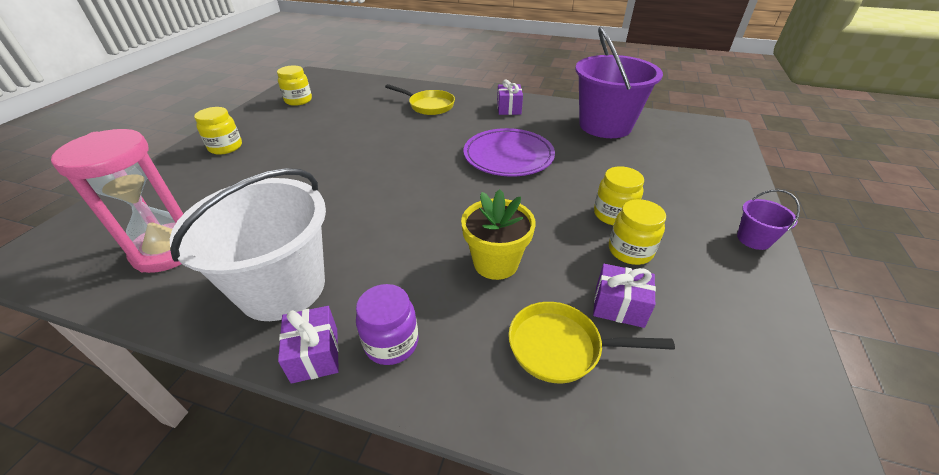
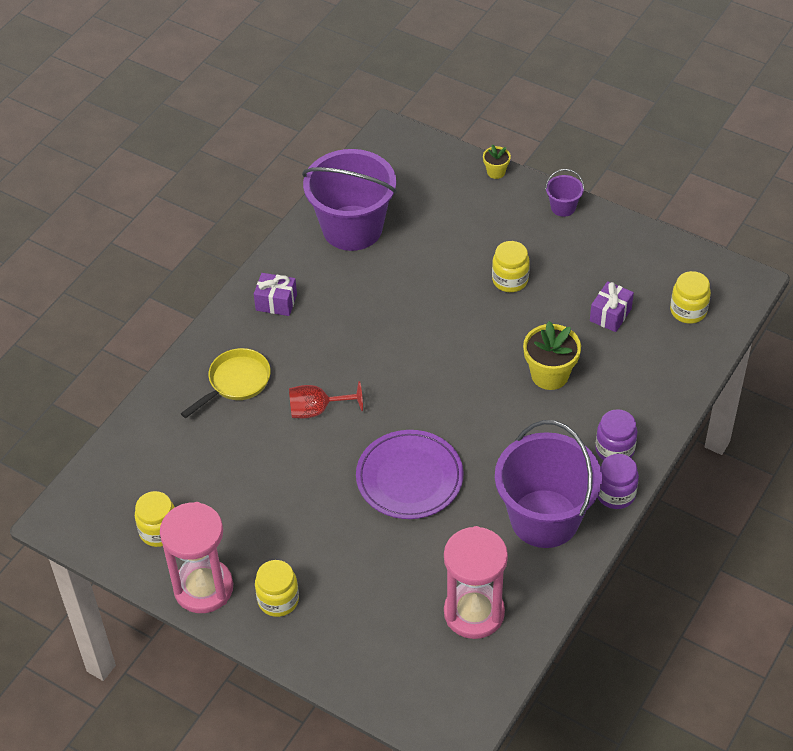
camera: 75 degrees left, 10 degrees up
white bucket [170,168,326,321] -> purple bucket [495,420,602,548]
purple gift [278,306,339,384] -> purple jar [598,454,639,509]
purple plate [464,128,555,177] -> purple plate moved to [356,430,464,519]
yellow pan [509,302,675,383] -> none
yellow jar [609,199,666,265] -> yellow jar moved to [670,271,711,324]
none -> pink hourglass [160,502,233,613]
none -> red goblet [289,381,363,418]
none -> yellow flower pot [483,144,511,179]

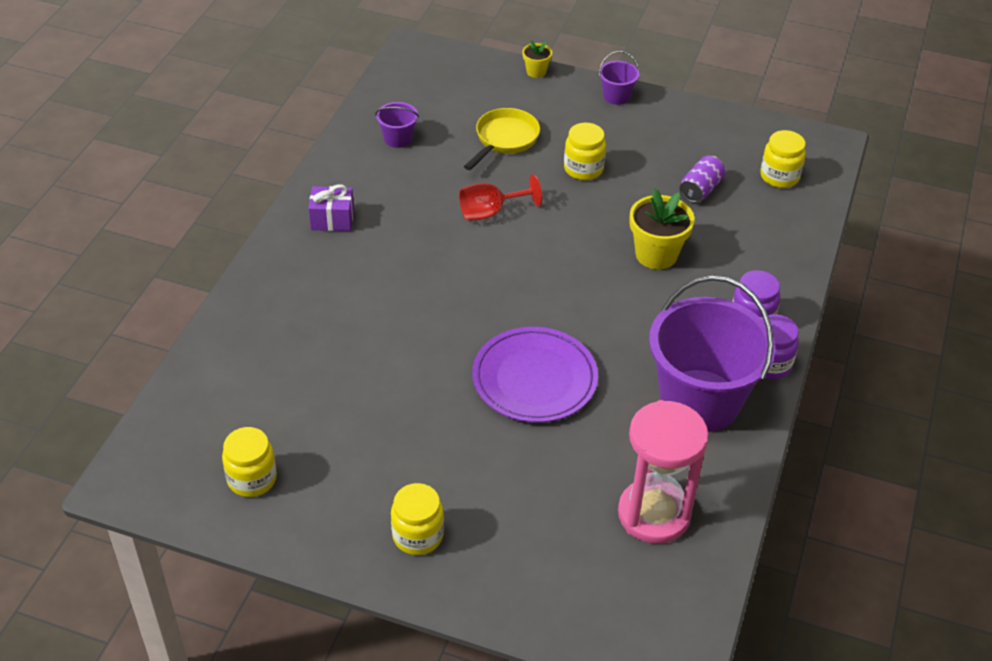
camera: 15 degrees left, 5 degrees down
pink hourglass [160,502,233,613] -> none
yellow pan [181,348,271,418] -> yellow pan moved to [464,108,540,170]
red goblet [289,381,363,418] -> red goblet moved to [459,175,542,220]
purple bucket [302,149,397,251] -> purple bucket [375,102,419,148], size x0.41
purple gift [590,281,634,332] -> purple can [680,156,725,203]

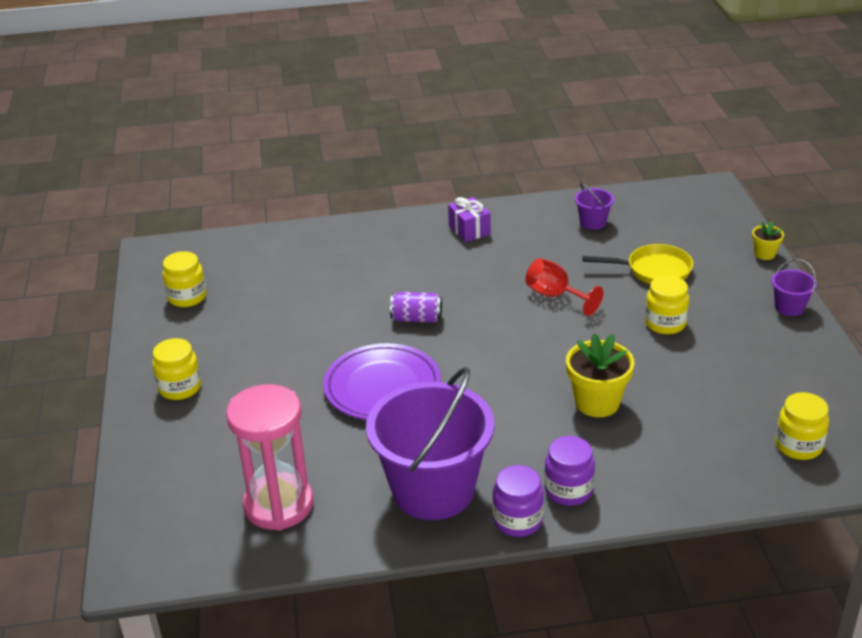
camera: 65 degrees right, 10 degrees down
purple can [680,156,725,203] -> purple can moved to [390,292,442,323]

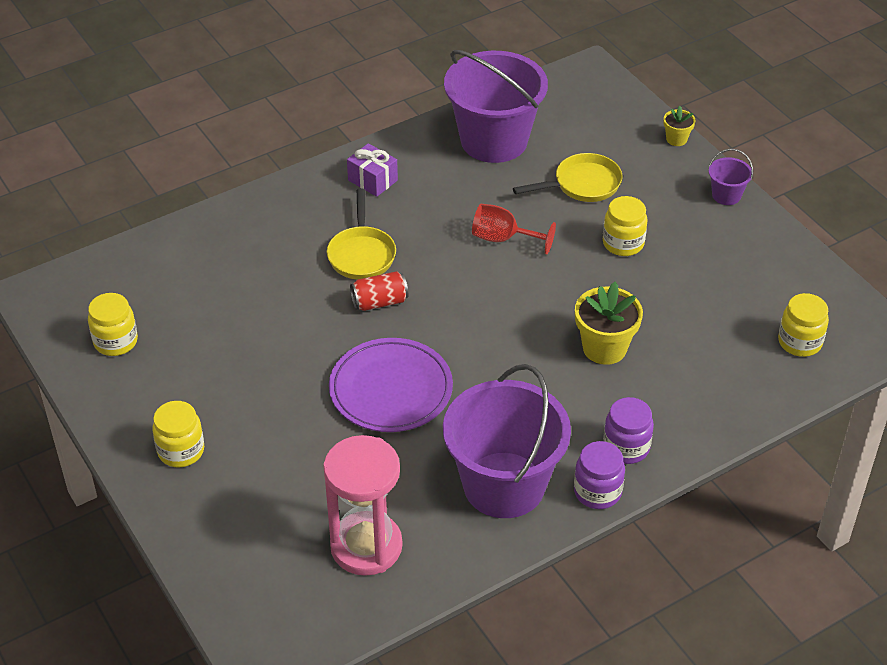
camera: 25 degrees left, 10 degrees up
purple can [390,292,442,323] -> red can [350,271,408,311]
purple bucket [575,183,614,230] -> purple bucket [444,50,548,163], size x2.41
none -> yellow pan [327,189,396,280]

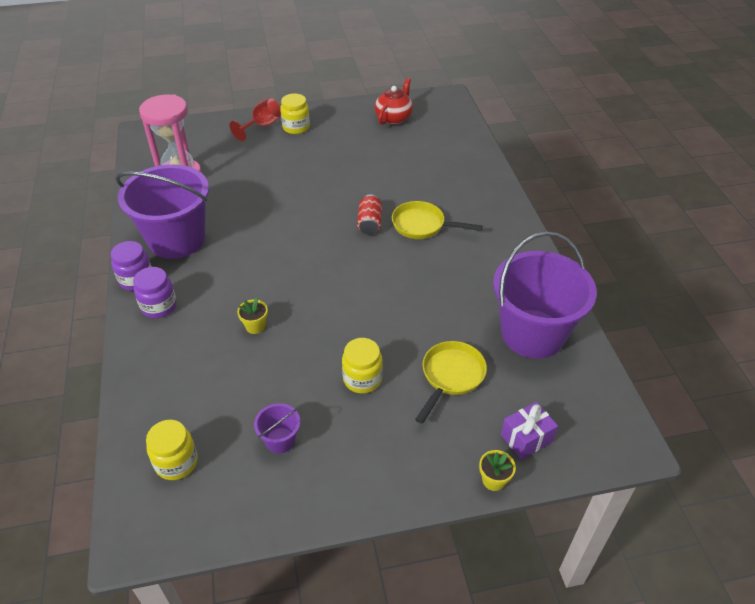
camera: 110 degrees right, 0 degrees up
yellow jar [88,293,138,356] -> red teapot [375,78,413,125]
purple plate [329,338,453,432] -> none
purple gift [347,143,398,197] -> purple gift moved to [501,402,558,460]
red goblet [472,204,556,254] -> red goblet moved to [230,98,281,141]
yellow pan [513,153,622,202] -> yellow pan turned 150 degrees counterclockwise [415,341,487,424]
yellow flower pot [575,281,643,365] -> yellow flower pot [237,298,268,334], size x0.54
purple bucket [709,148,753,205] -> purple bucket moved to [254,403,300,454]

